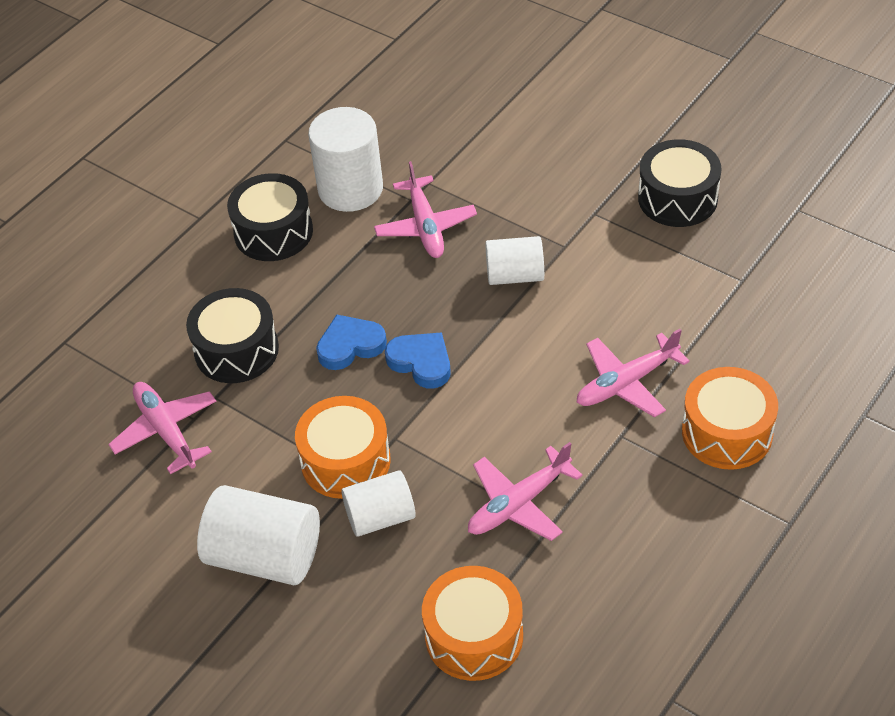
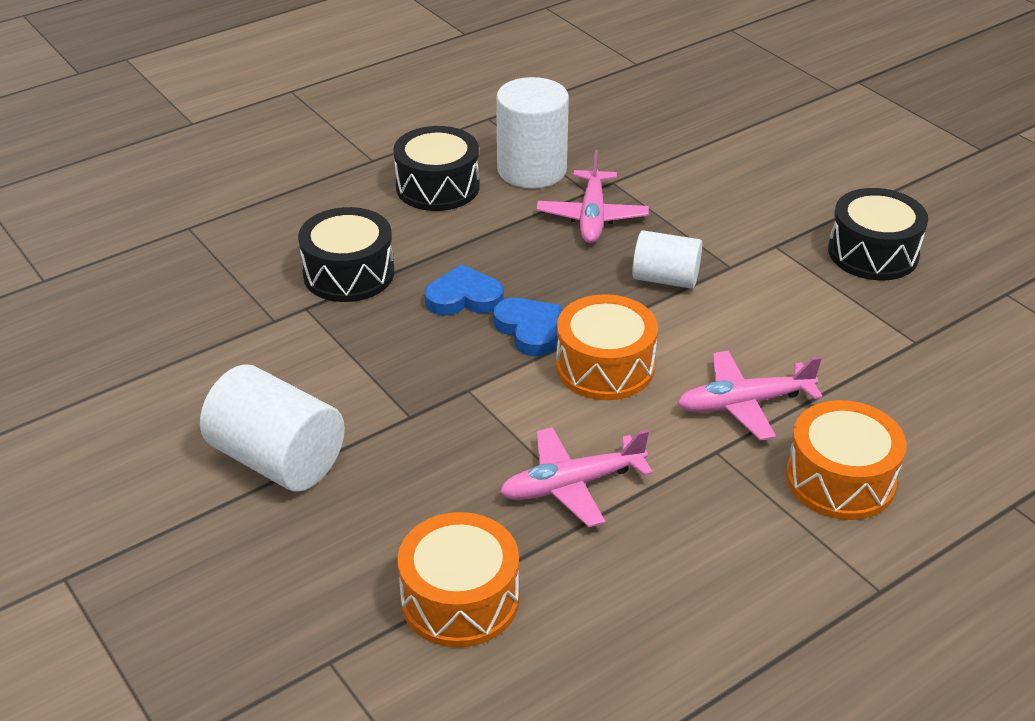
camera: 15 degrees right, 10 degrees down
pink plane [108,382,216,474] -> none
orange drum [295,396,391,499] -> orange drum moved to [556,294,658,400]
white cylinder [341,470,416,537] -> none

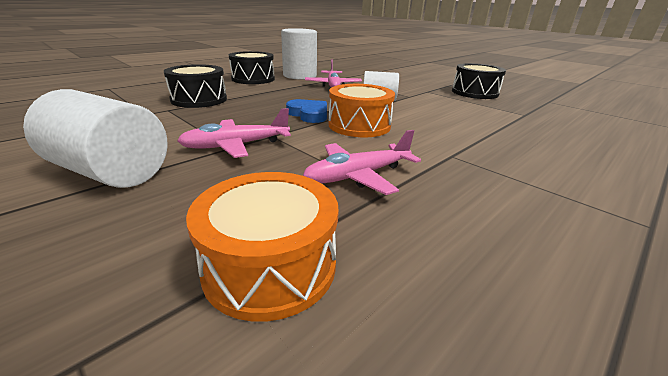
camera: 10 degrees left, 10 degrees down
blue heart [425,264,504,316] -> none
pink plane [677,351,823,440] -> pink plane moved to [177,108,291,158]
orange drum [786,400,907,520] -> none

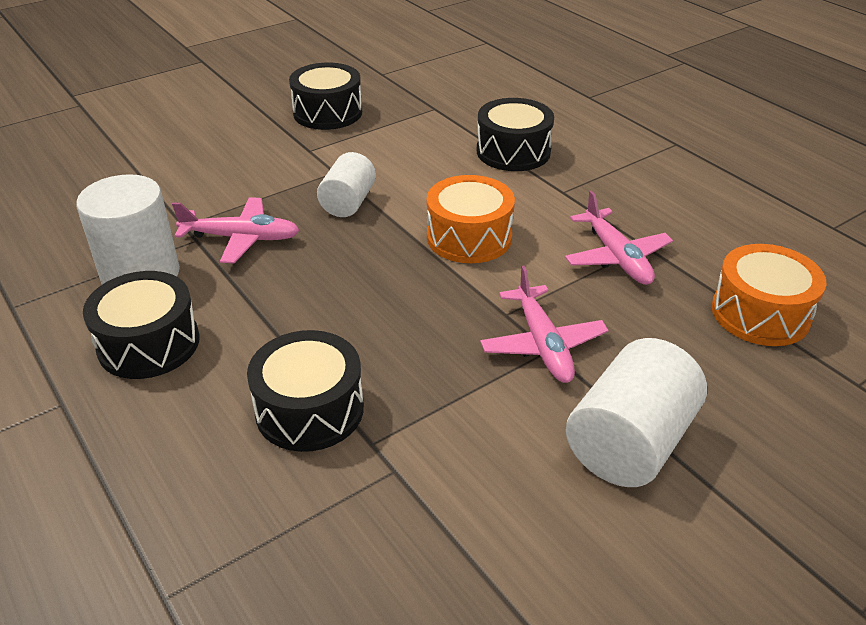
camera: 80 degrees left, 10 degrees up
blue heart [286,99,327,123] -> none
none -> black drum [477,98,554,171]

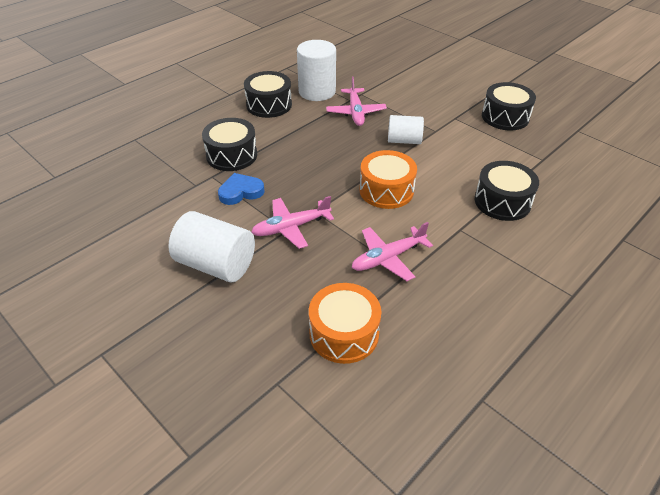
camera: 80 degrees right, 5 degrees up
none -> blue heart [218,173,265,205]

